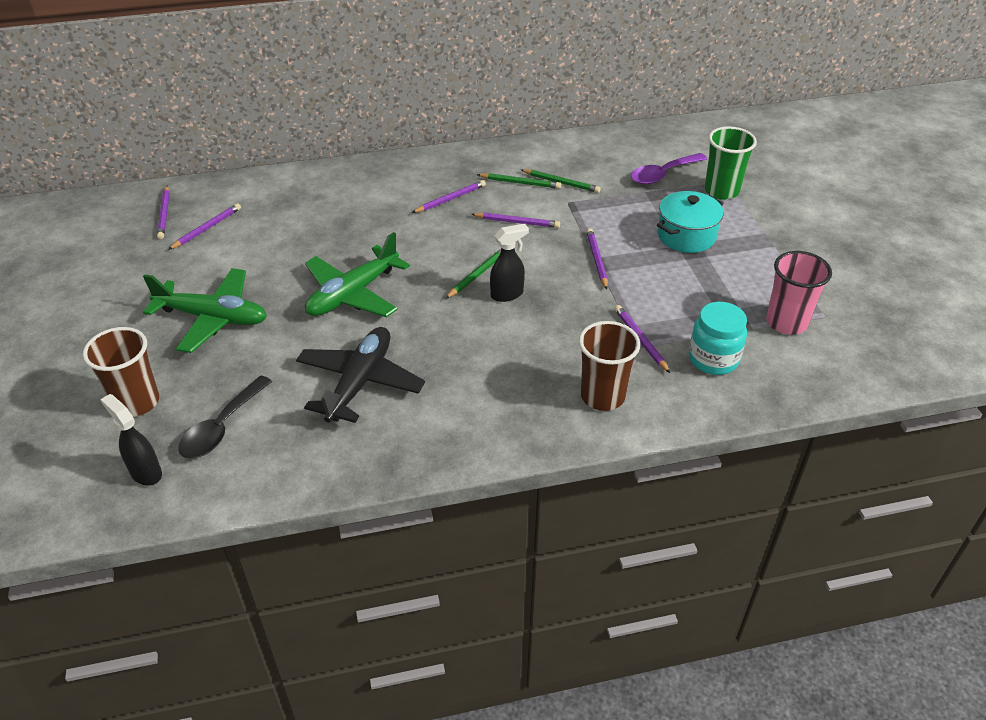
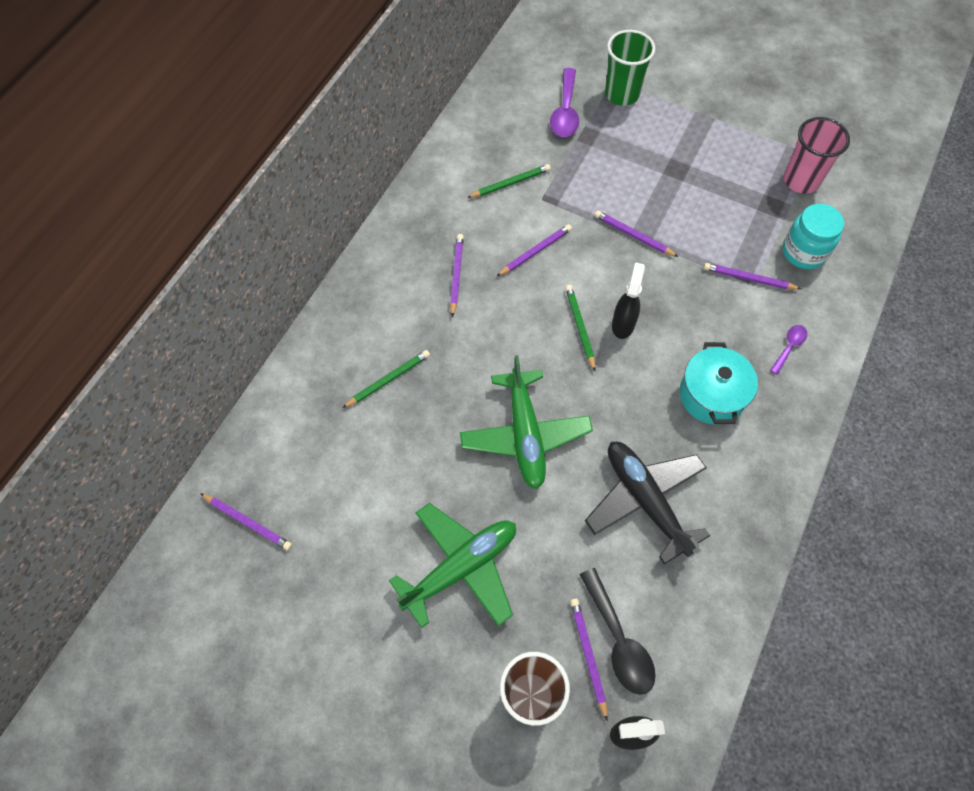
camera: 50 degrees left, 20 degrees up
purple pencil [168,203,241,250] -> purple pencil moved to [570,598,608,721]
green pencil [477,173,561,189] -> green pencil moved to [342,350,430,408]
brown cup [579,321,640,411] -> purple spoon [770,325,808,375]
turquoise pot [657,191,724,253] -> turquoise pot moved to [680,342,758,425]

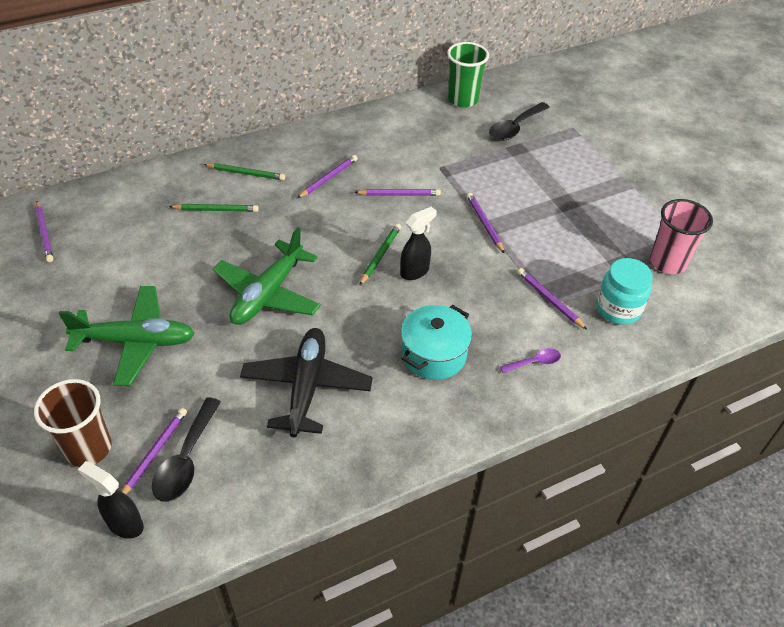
camera: 35 degrees right, 15 degrees down
green pencil [467,164,551,198] -> green pencil moved to [203,163,285,180]
purple spoon [550,68,579,137] -> black spoon [489,102,550,141]
green cup [605,30,655,106] -> green cup moved to [447,42,489,108]

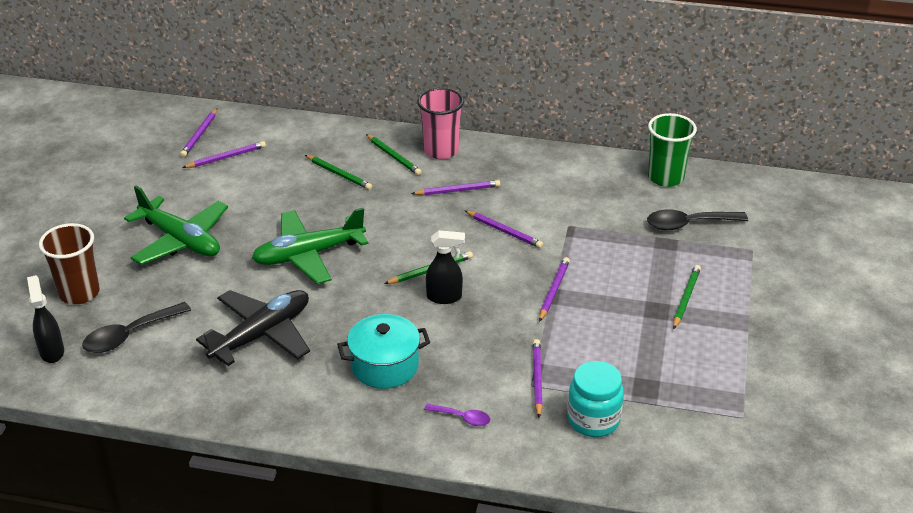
camera: 40 degrees right, 10 degrees down
purple pencil [121,408,187,494] -> purple pencil moved to [182,141,266,168]
pink cup [650,199,713,274] -> pink cup moved to [417,88,464,159]
none -> green pencil [673,265,701,329]

